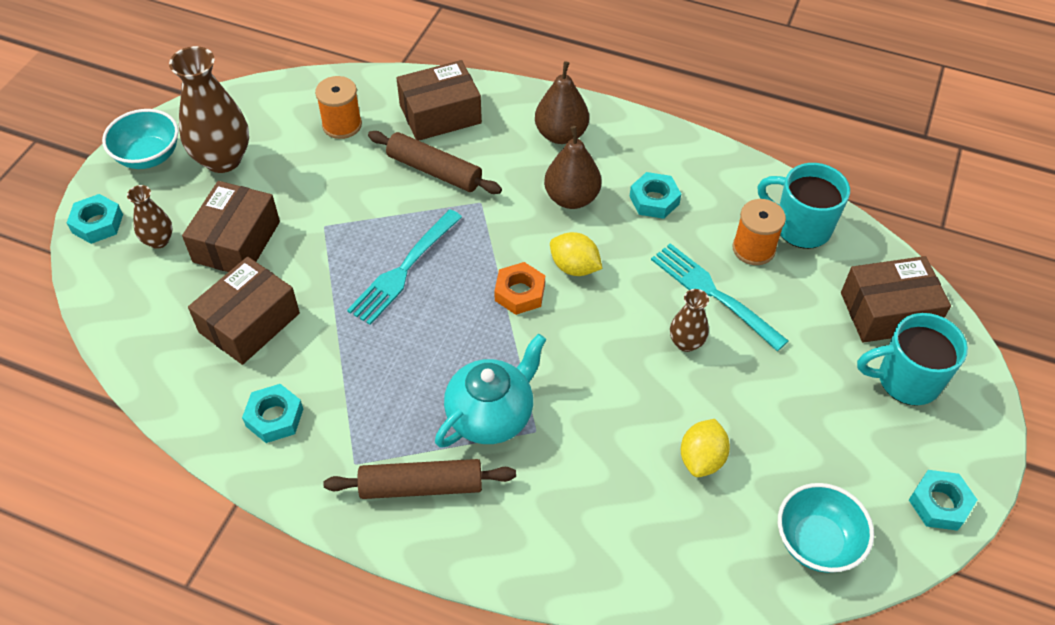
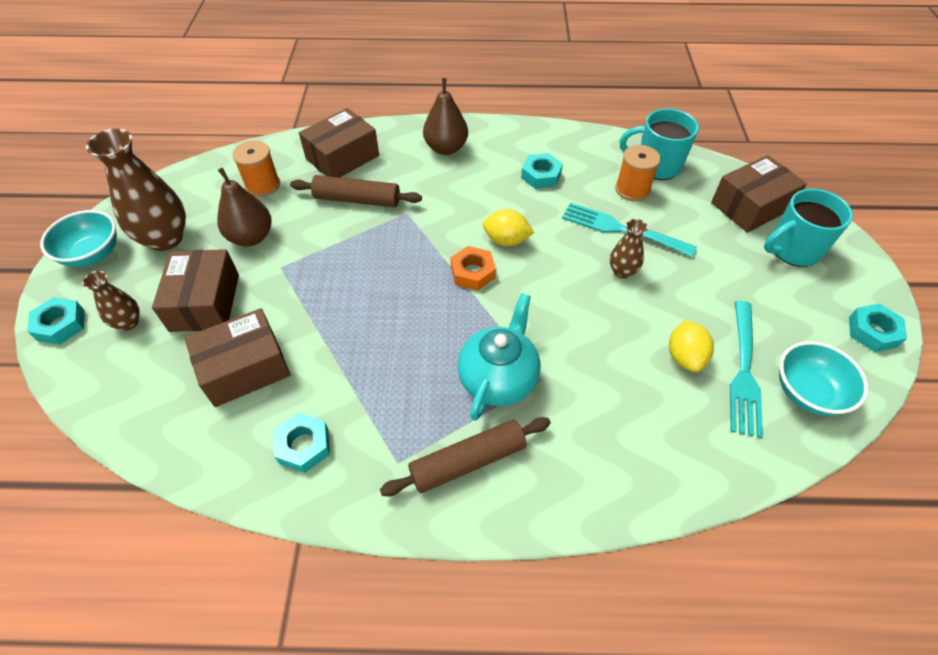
camera: 20 degrees left, 0 degrees up
brown box [188,257,300,365] -> brown box turned 45 degrees clockwise [184,308,290,407]
turquoise fork [347,210,462,325] -> turquoise fork moved to [730,301,763,438]
brown pear [544,126,602,209] -> brown pear moved to [217,167,272,246]

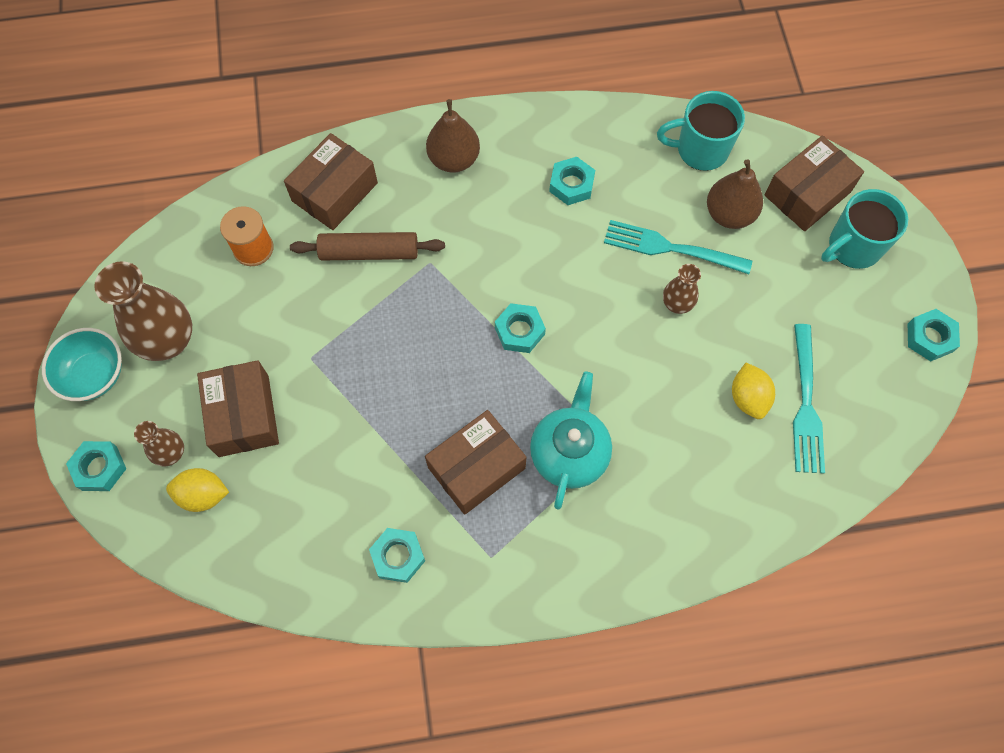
camera: 10 degrees left, 15 degrees up
brown box [184,308,290,407] -> brown box moved to [425,410,527,515]
brown pear [217,167,272,246] -> brown pear moved to [707,159,763,229]
brown rolling pin [380,417,551,496] -> none
orange nut [450,246,496,291] -> turquoise nut [495,303,546,353]
yellow lemon [482,209,534,246] -> yellow lemon moved to [166,468,229,512]
orange spool [615,145,661,201] -> none
turquoise bowl [779,341,868,416] -> none

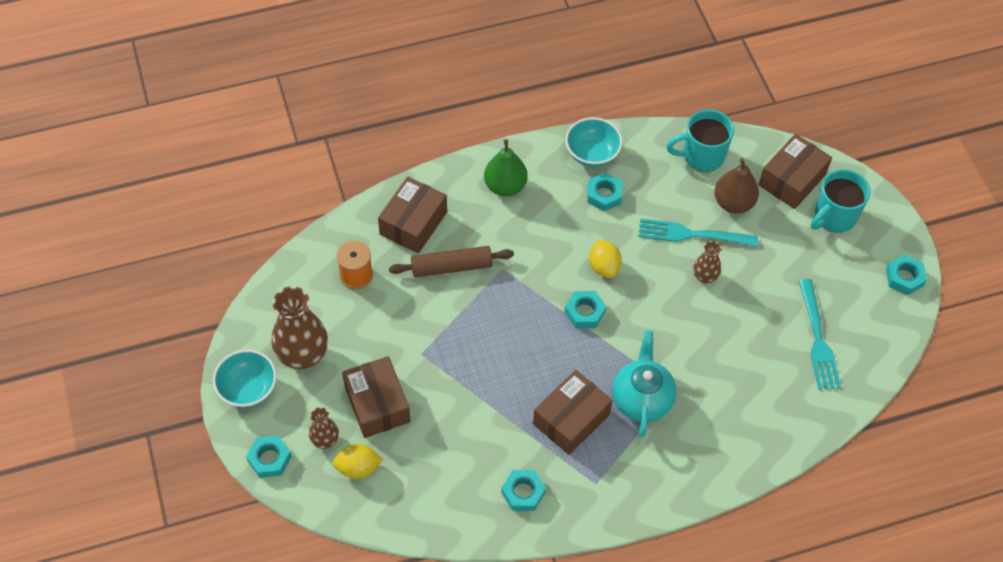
camera: 10 degrees left, 10 degrees down
brown pear [426,99,480,173] -> green pear [484,139,528,197]
yellow lemon [732,363,775,419] -> yellow lemon moved to [589,239,622,278]
none -> turquoise bowl [565,117,623,167]

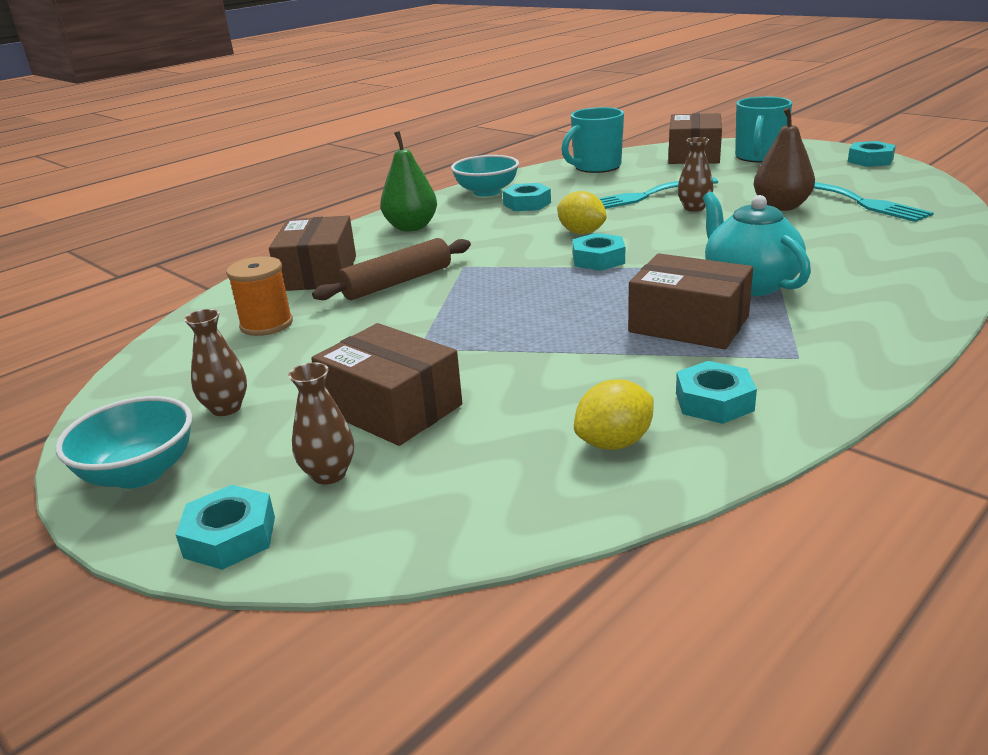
camera: 25 degrees left, 30 degrees down
brown vase [272,286,328,369] -> brown vase [184,309,247,416], size x0.52
yellow lemon [333,444,383,479] -> yellow lemon moved to [574,380,654,450]
brown box [533,370,612,455] -> brown box turned 75 degrees counterclockwise [628,253,753,349]
brown pear [715,158,759,213] -> brown pear moved to [754,107,815,211]

